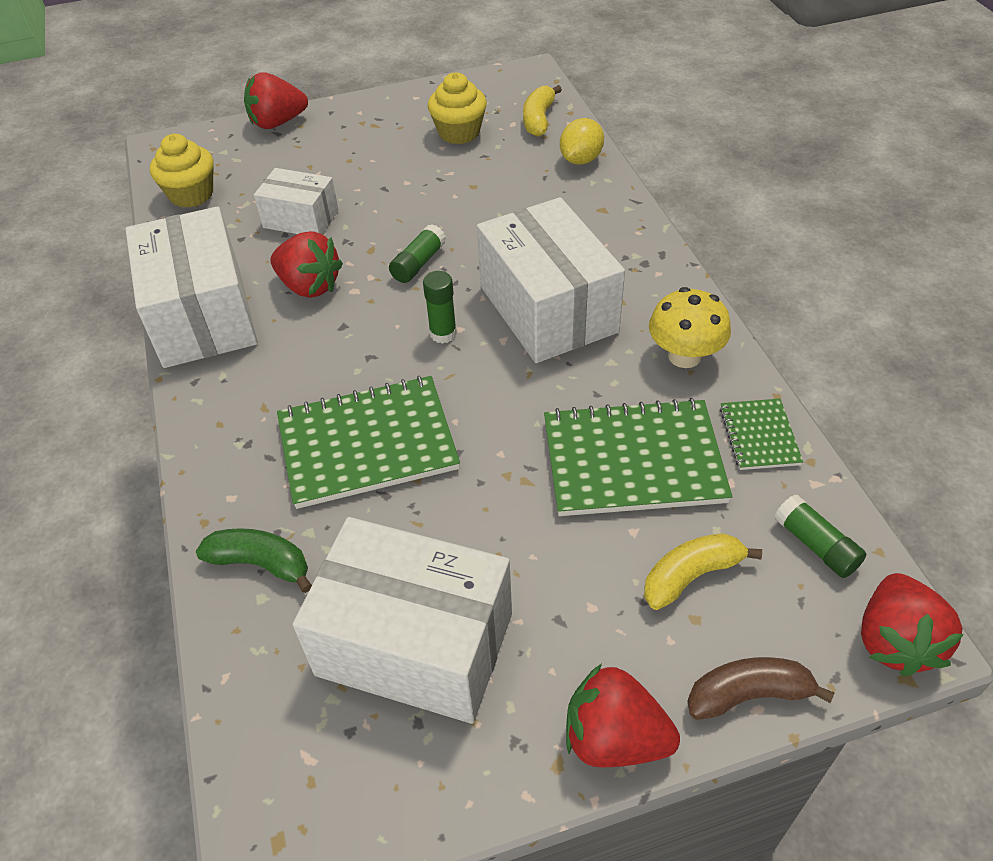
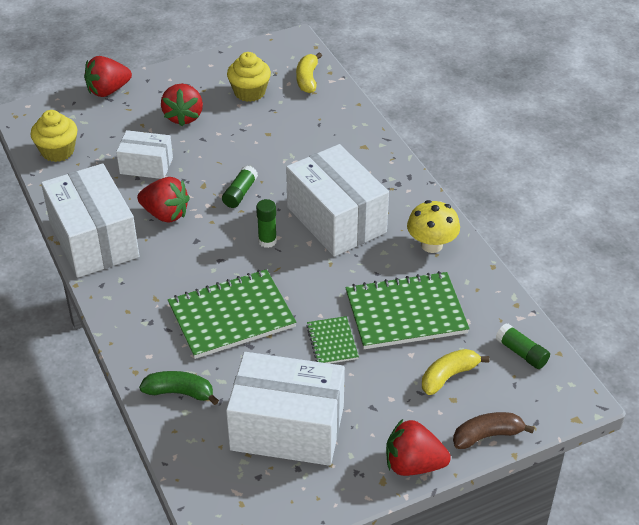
camera: 10 degrees left, 5 degrees down
yellow lemon [560,118,604,165] -> none
green notebook [720,399,803,470] -> green notebook moved to [306,316,359,364]
red strawberry [861,573,964,677] -> red strawberry moved to [161,83,203,126]

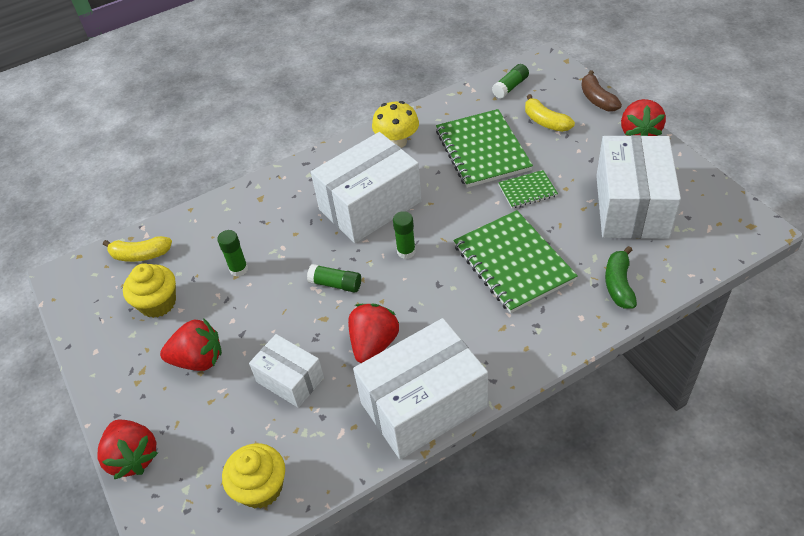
camera: 90 degrees left, 5 degrees up
white box [116,130,173,179] -> white box turned 60 degrees counterclockwise [249,334,324,408]
none -> green glue stick [217,230,248,277]

